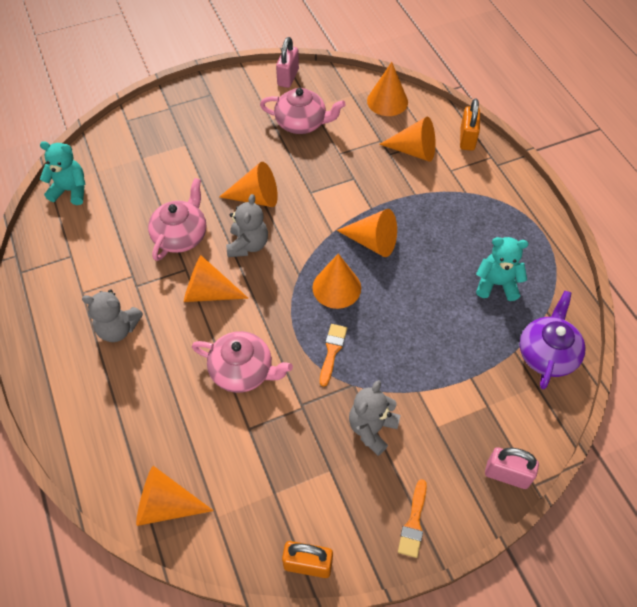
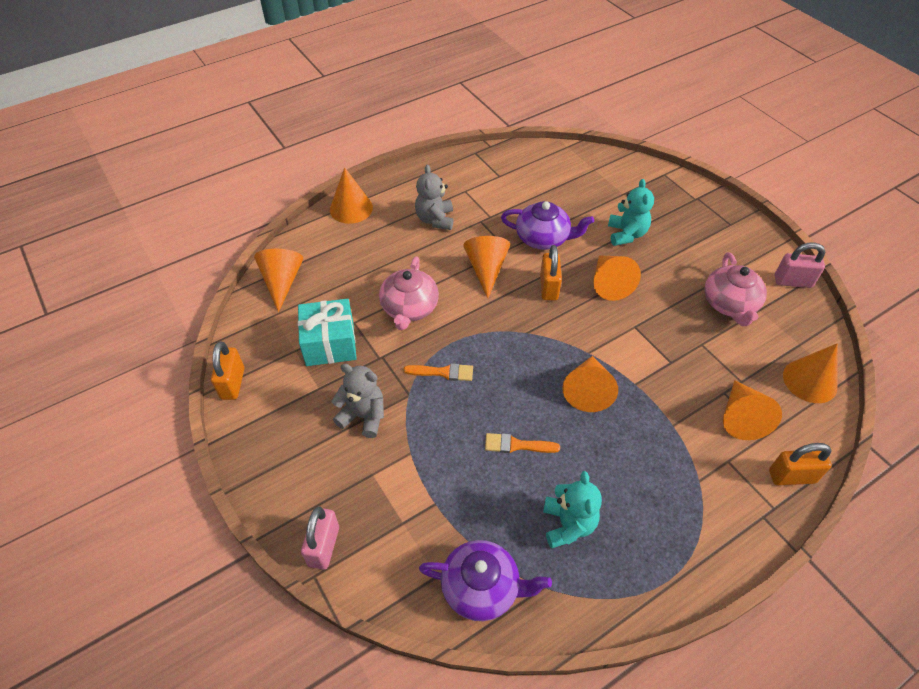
camera: 80 degrees right, 5 degrees down
turquoise teddy bear [40,141,86,205] -> turquoise teddy bear moved to [608,179,654,246]
pink teapot [148,178,206,261] -> purple teapot [501,201,594,250]
grey teddy bear [226,194,268,257] -> orange padlock [540,245,562,300]
orange cone [312,254,361,309] -> orange cone moved to [330,167,373,224]
orange brush [398,479,427,558] -> orange brush moved to [485,433,560,453]
none -> turquoise gift [298,299,357,366]

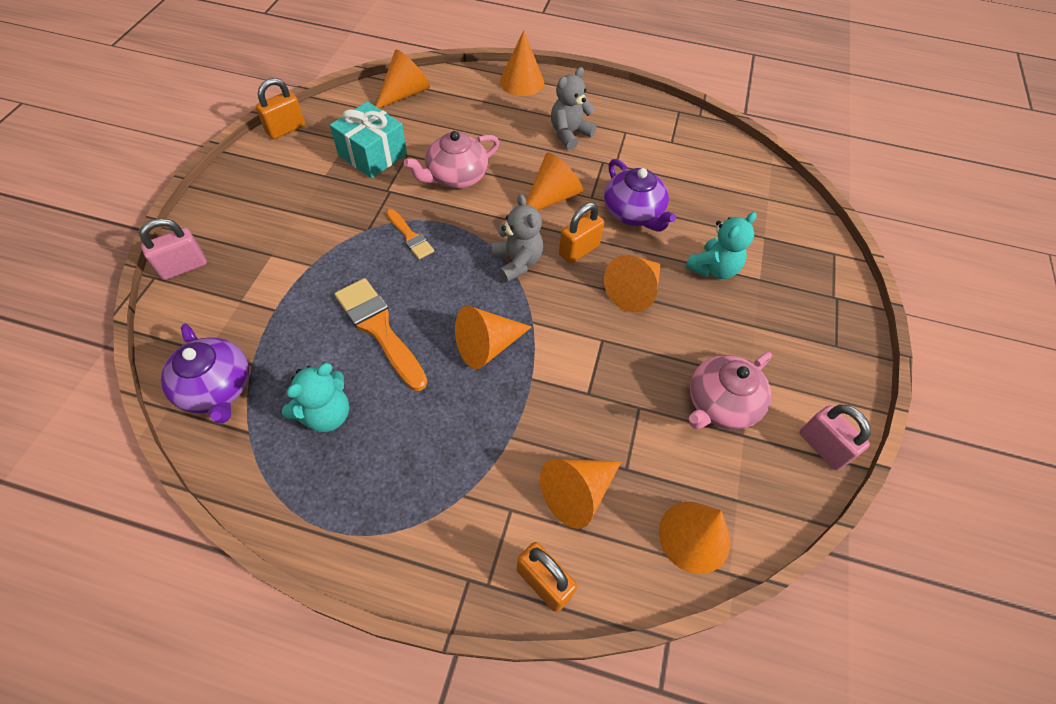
camera: 45 degrees right, 5 degrees up
grey teddy bear [332,364,384,438] -> grey teddy bear moved to [491,194,543,282]
orange brush [485,433,560,453] -> orange brush [335,278,428,391], size x1.79

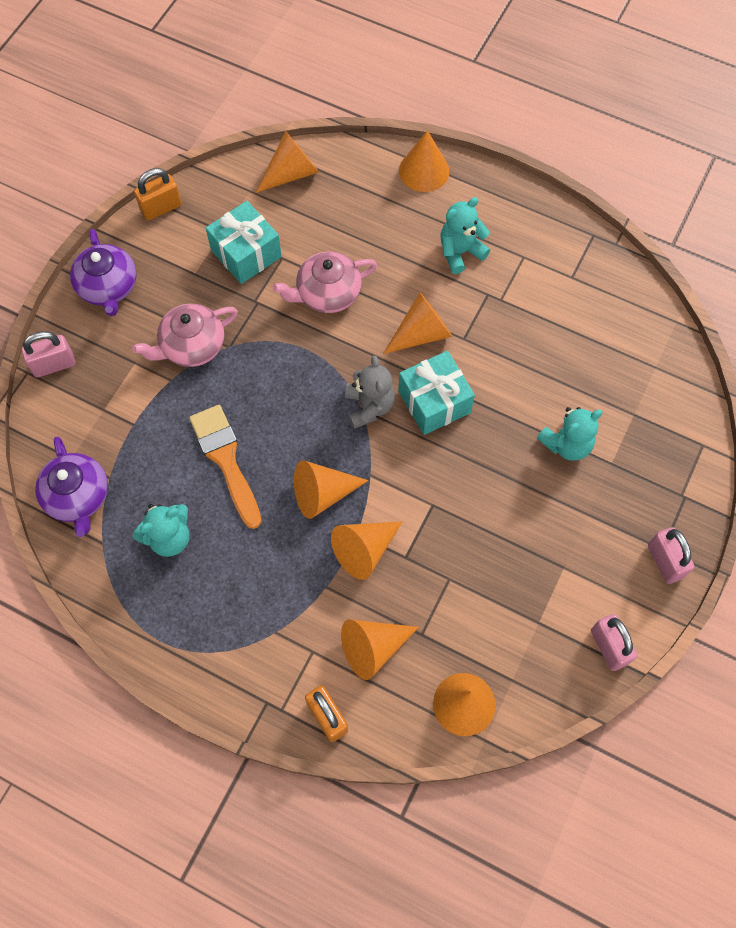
camera: 15 degrees right, 10 degrees up
orange brush [386,209,434,259] -> none
grey teddy bear [551,67,596,150] -> turquoise teddy bear [440,197,490,274]
orange padlock [559,202,604,264] -> turquoise gift [398,351,475,435]
purple teapot [604,159,676,232] -> purple teapot moved to [70,229,137,316]
orange cone [604,255,661,312] -> orange cone moved to [331,522,402,580]
pink teapot [689,352,772,430] -> pink teapot moved to [132,303,238,367]
none -> pink padlock [648,527,695,584]

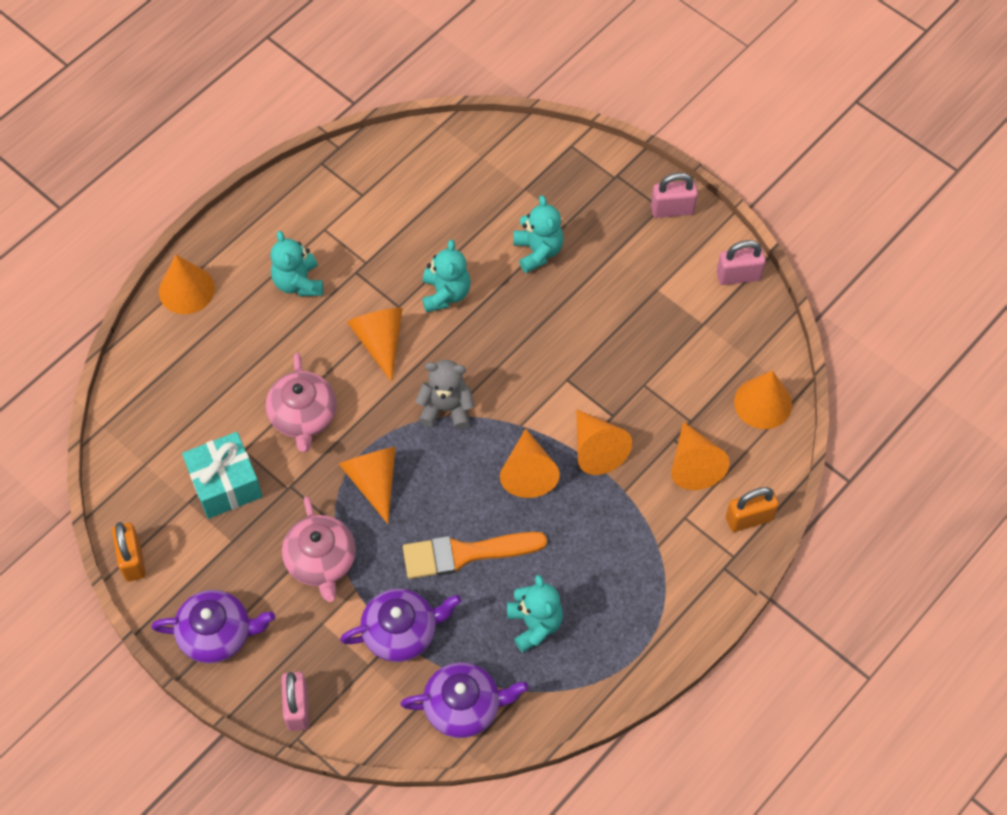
camera: 75 degrees left, 5 degrees down
orange cone [256,131,319,193] -> orange cone moved to [339,447,396,524]
turquoise gift [398,351,475,435] -> none
none -> purple teapot [340,589,461,662]
none -> turquoise teddy bear [422,240,471,313]

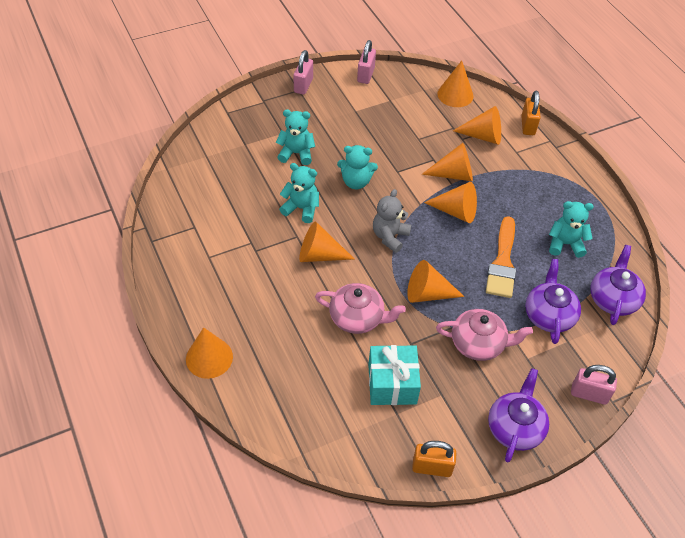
camera: 70 degrees left, 10 degrees down
turquoise teddy bear [270,231,323,296] -> turquoise teddy bear moved to [337,145,378,189]

